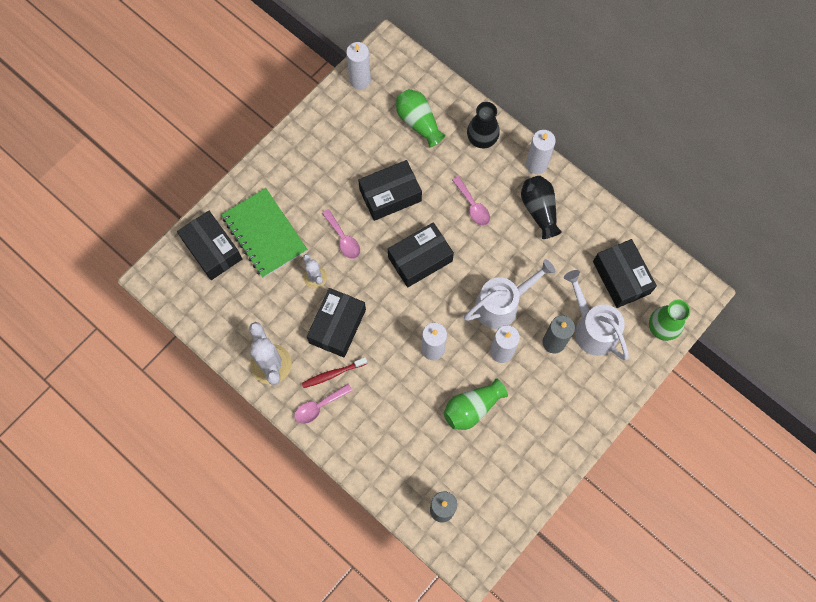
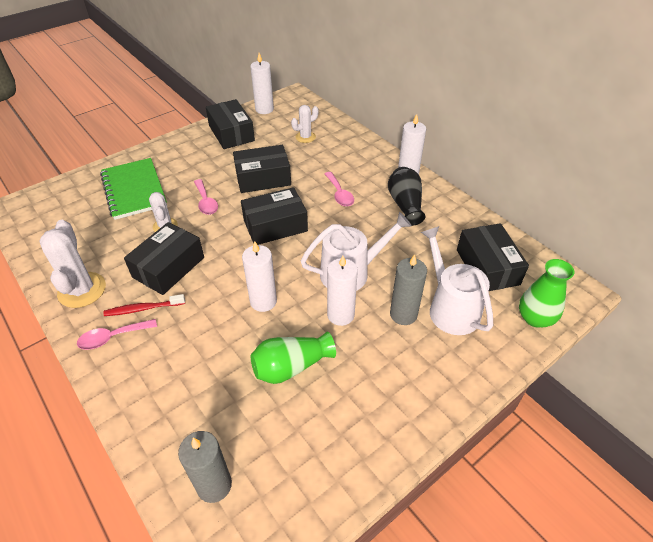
camera: 10 degrees right, 25 degrees down
black box [177,211,242,280] -> black box moved to [206,99,255,149]
green vase [396,89,446,147] -> white cactus [291,105,318,143]
black vase [467,102,500,148] -> none

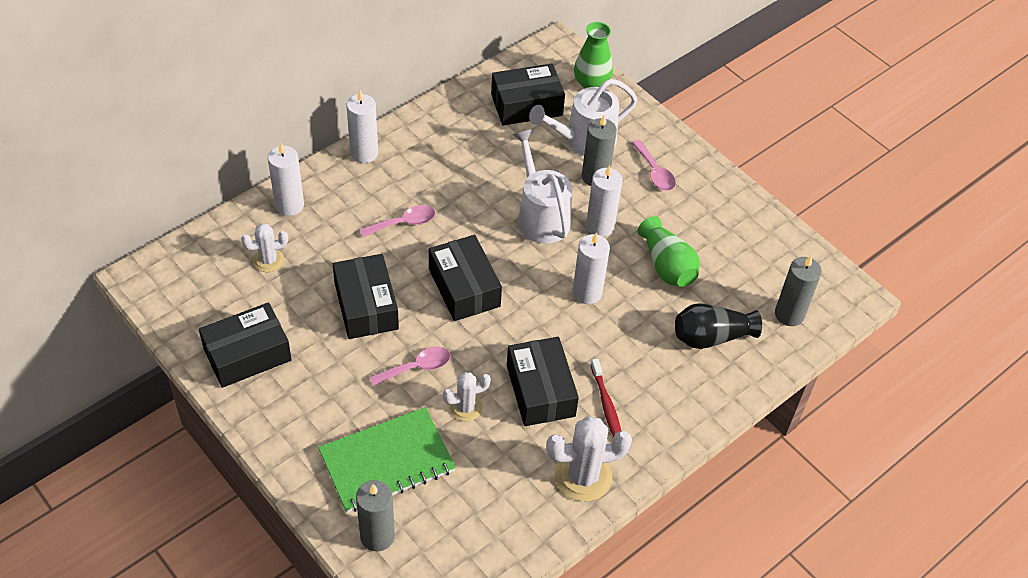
camera: 95 degrees left, 5 degrees up
pink spoon [77,319,157,350] -> pink spoon moved to [632,140,676,191]
black box [124,222,204,295] -> black box turned 45 degrees clockwise [507,337,579,426]
white candle [250,53,274,114] -> white candle moved to [268,143,304,216]
white cactus [291,105,318,143] -> white cactus turned 75 degrees counterclockwise [241,223,288,272]
black vase [388,167,425,226] -> black vase moved to [675,303,762,349]
none -> grey candle [356,480,395,551]

